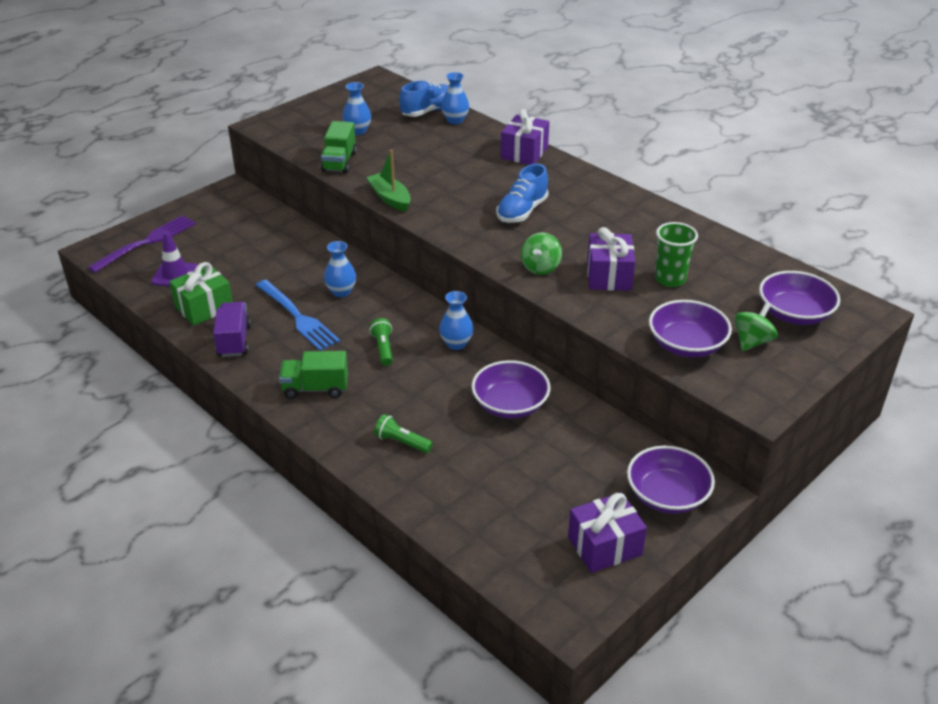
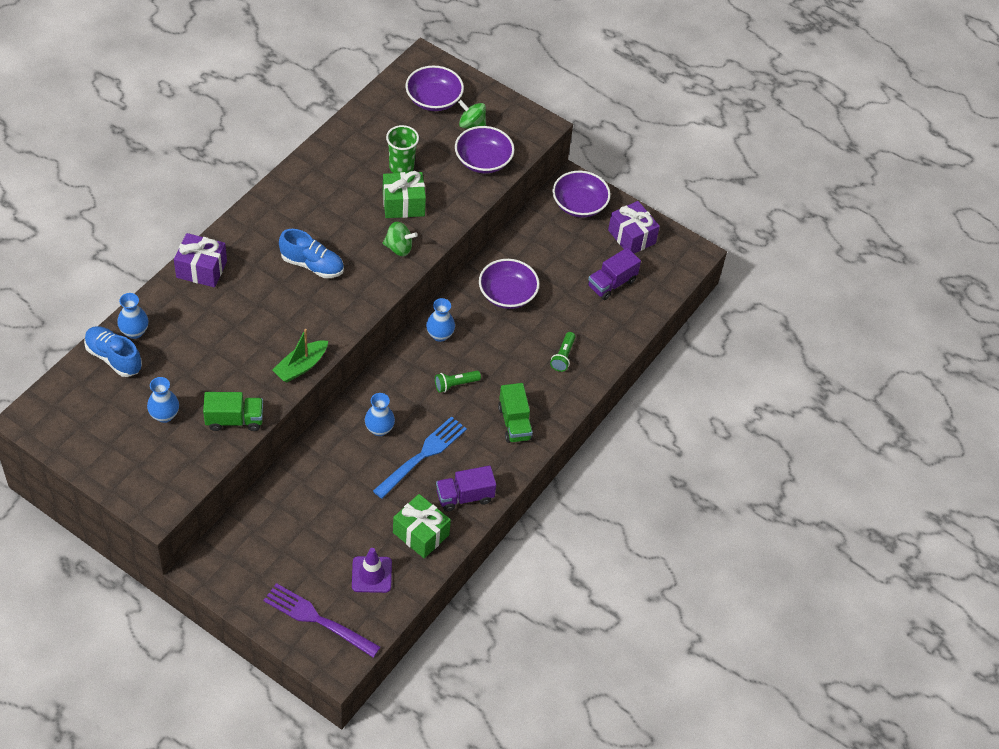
camera: 105 degrees left, 15 degrees up
purple gift [587,227,635,291] -> green gift [383,171,426,218]
none -> purple truck [588,248,641,300]

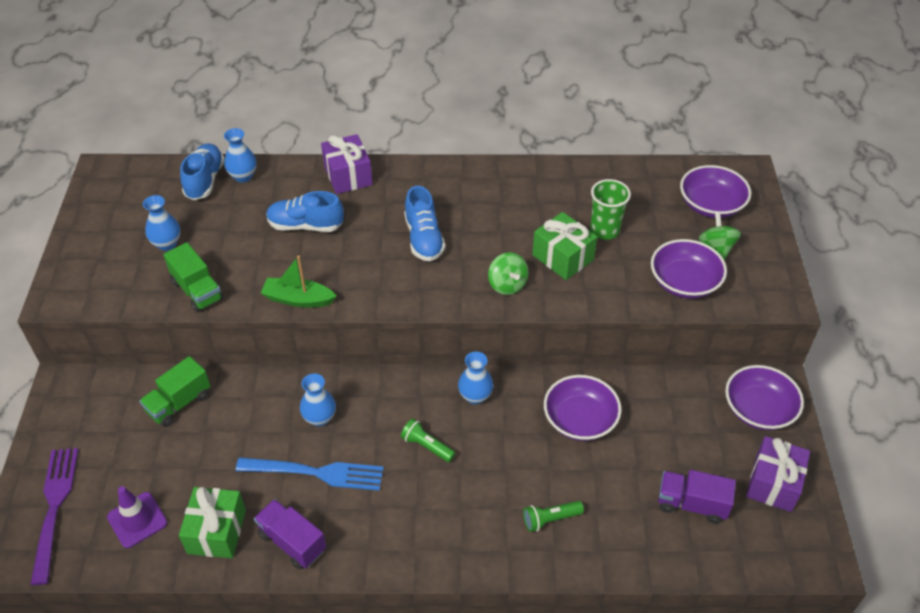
camera: 60 degrees right, 5 degrees down
green truck [498,383,533,443] -> green truck moved to [139,356,211,427]
none -> blue shoe [266,191,344,232]

